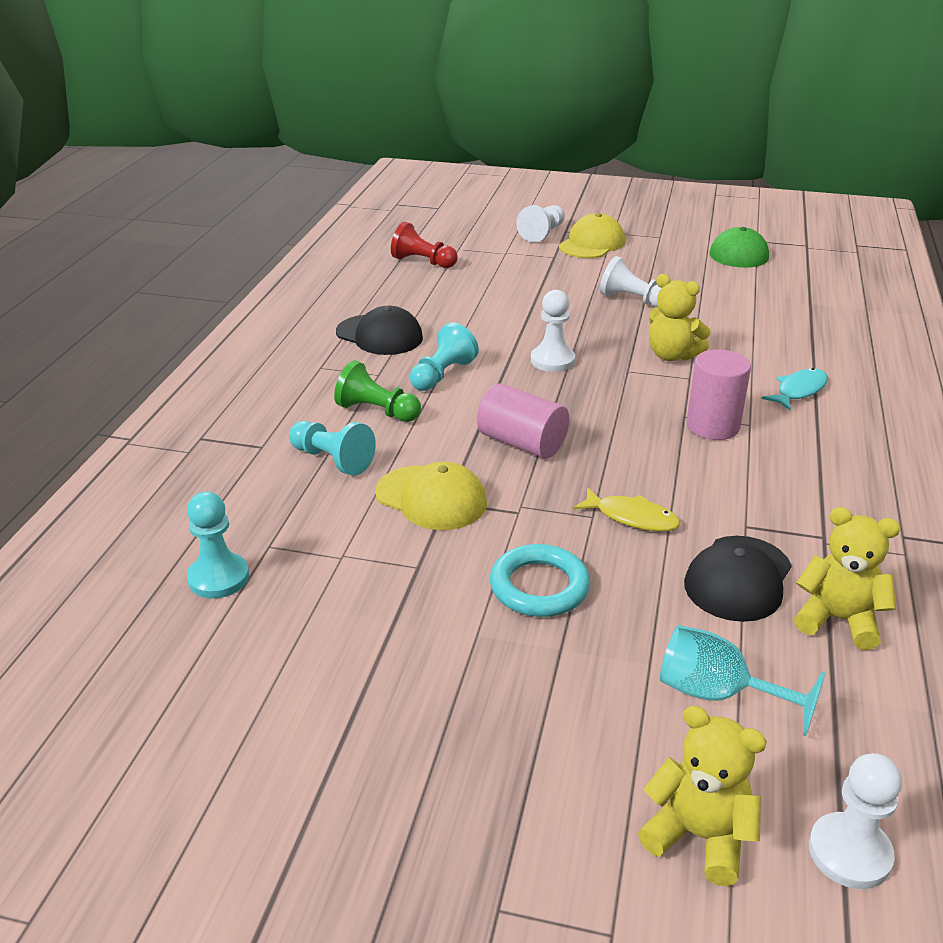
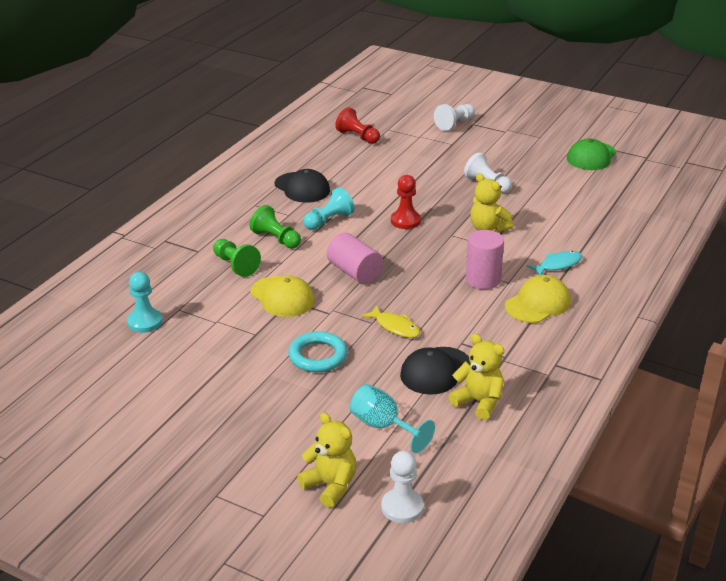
camera: 15 degrees right, 0 degrees up
turquoise pawn [289,421,376,476] -> green pawn [213,239,261,277]
white pawn [531,290,575,372] -> red pawn [391,175,421,229]
yellow cap [559,213,625,258] -> yellow cap moved to [505,275,571,323]

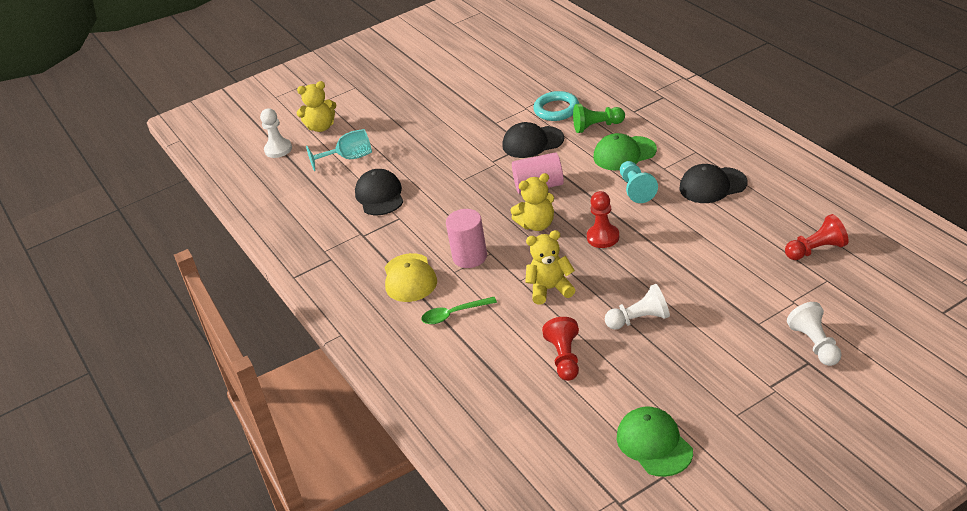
camera: 125 degrees right, 5 degrees up
turquoise pawn [127,272,162,333] -> none
green pawn [249,205,301,249] -> green cap [594,133,657,170]
yellow cap [251,276,315,317] -> black cap [503,122,564,158]
turquoise ring [288,331,347,372] -> turquoise ring moved to [533,91,579,121]
yellow fish [361,305,420,338] -> none
yellow teddy bear [449,334,504,420] -> yellow teddy bear moved to [510,173,554,231]
turquoise fish [526,251,582,275] -> green spoon [421,297,497,324]
none -> red pawn [542,317,579,381]

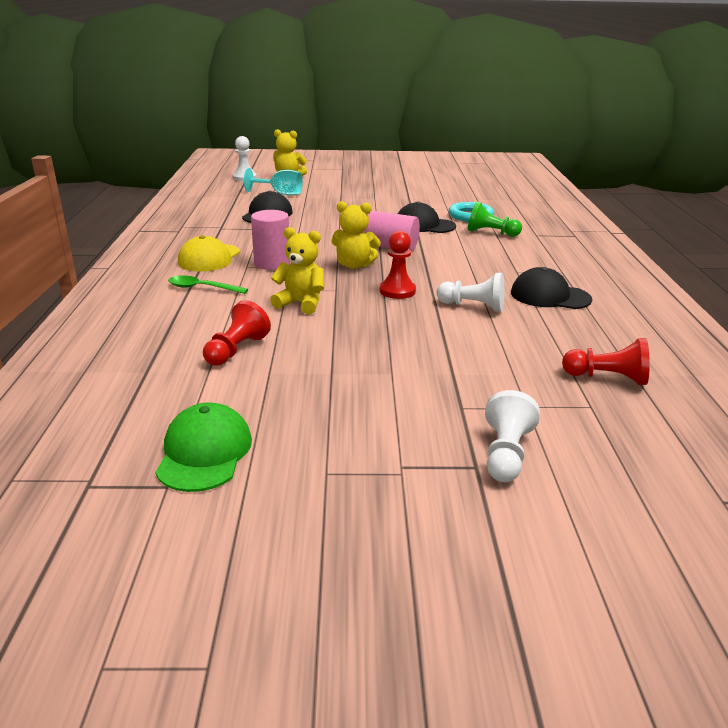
camera: 25 degrees right, 10 degrees down
green cap [594,133,657,170] -> none
white pawn [605,284,670,330] -> white pawn moved to [437,273,505,312]
turquoise pawn [620,161,658,203] -> none

